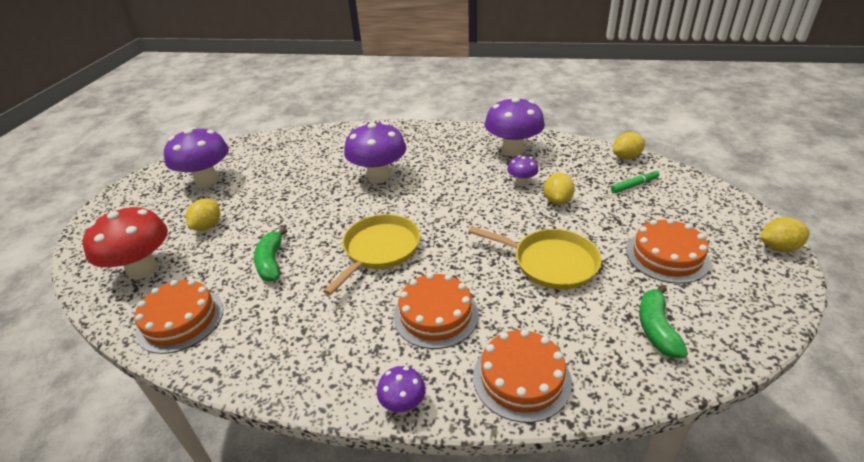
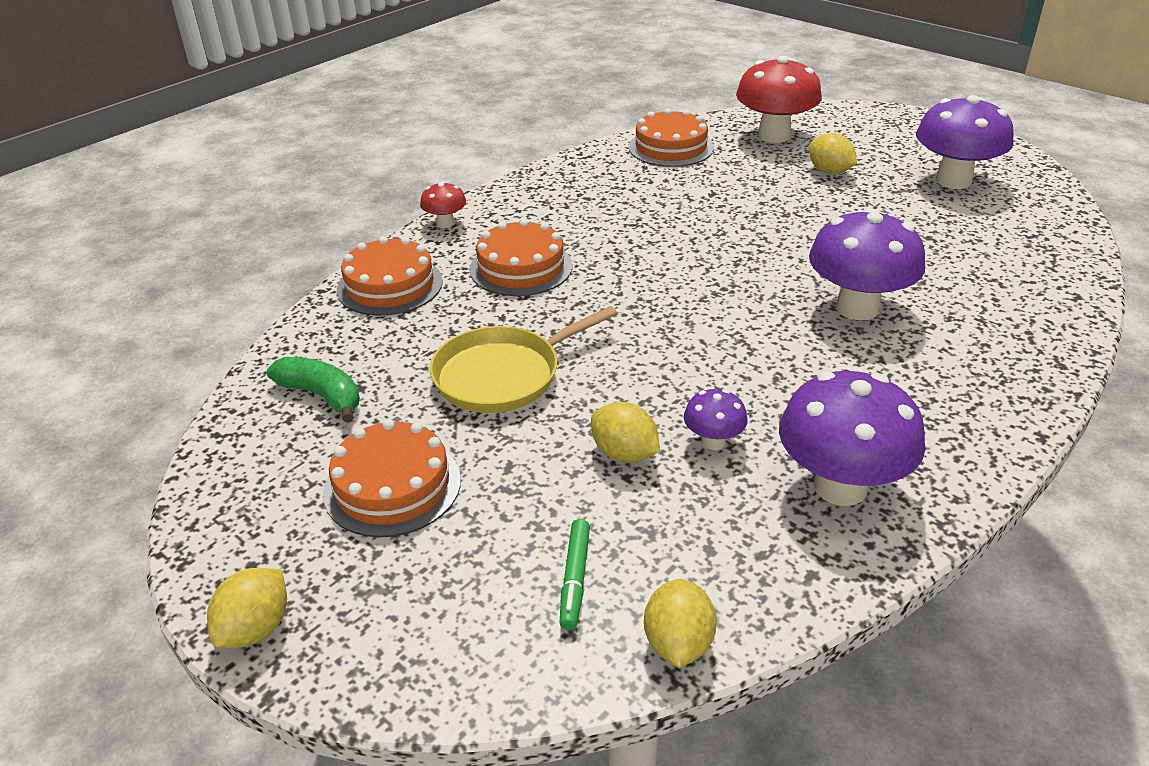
camera: 120 degrees right, 0 degrees up
green banana [254,227,287,282] -> none
yellow pan [323,214,420,295] -> none
purple mushroom [377,366,426,413] -> red mushroom [420,182,466,228]

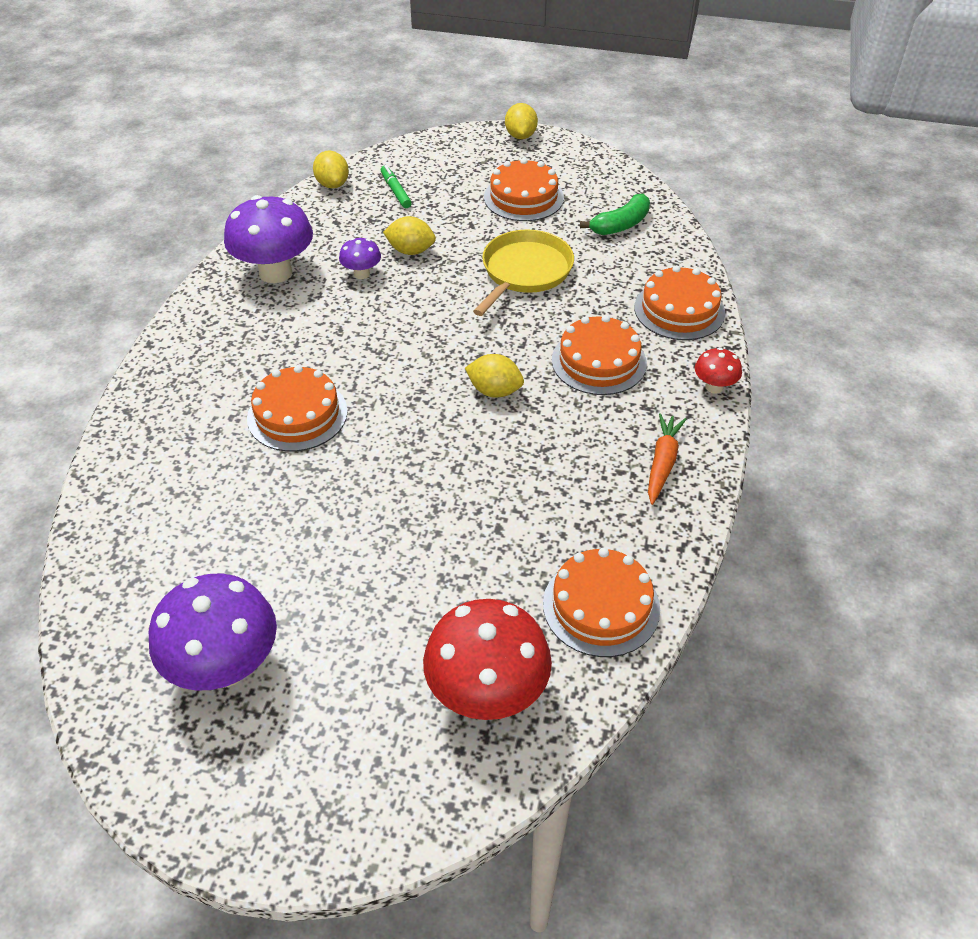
camera: 150 degrees right, 10 degrees up
green banana [267,357,360,422] -> green banana turned 45 degrees counterclockwise [580,194,650,235]
yellow lemon [809,133,857,174] -> yellow lemon moved to [465,354,524,398]
purple mushroom [809,208,925,320] -> orange cake [247,365,348,451]
none -> orange carrot [648,413,687,505]

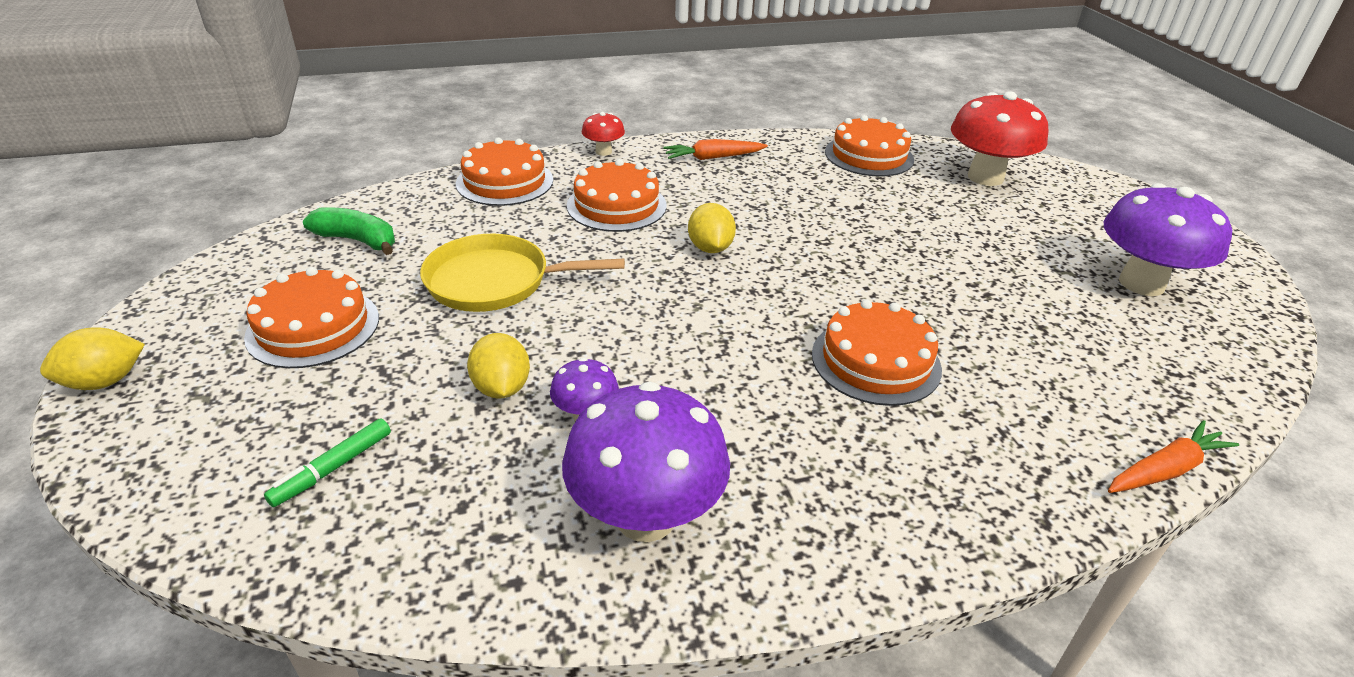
camera: 120 degrees left, 10 degrees down
yellow lemon [313,151,349,189] -> none
none -> orange carrot [1108,420,1239,493]

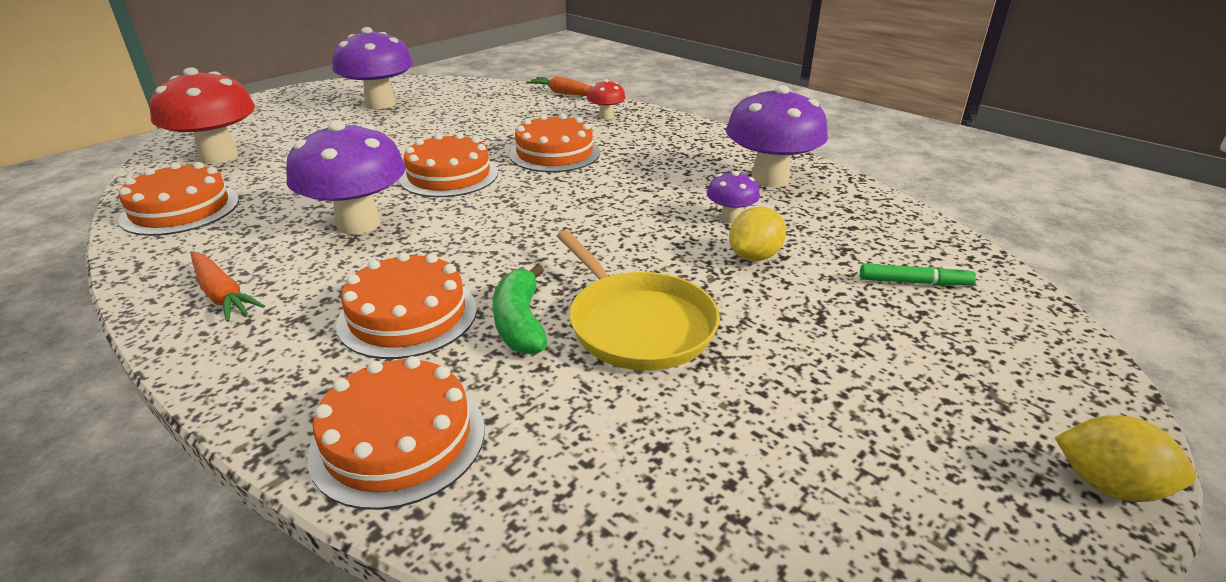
camera: 120 degrees left, 5 degrees down
orange cake [244,267,379,368] -> orange cake moved to [399,133,498,197]
green banana [303,207,395,255] -> green banana moved to [493,264,547,355]
red mushroom [582,112,625,156] -> red mushroom moved to [587,79,626,119]
yellow lemon [688,203,736,253] -> none
none -> purple mushroom [286,121,406,235]

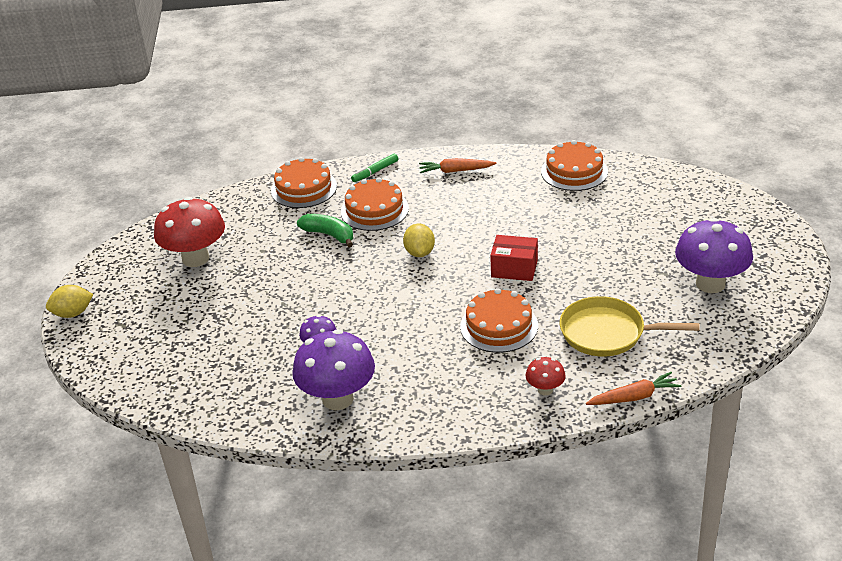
camera: 135 degrees right, 5 degrees up
red mushroom [150,67,255,164] -> red mushroom moved to [154,197,225,267]
purple mushroom [286,121,406,235] -> none
orange cake [399,133,498,197] -> red box [490,235,538,281]
yellow pan [557,230,720,371] -> yellow pan moved to [560,296,699,357]
yellow lemon [729,207,787,261] -> yellow lemon moved to [403,224,435,257]
green marker [860,264,976,285] -> green marker moved to [351,154,398,182]

